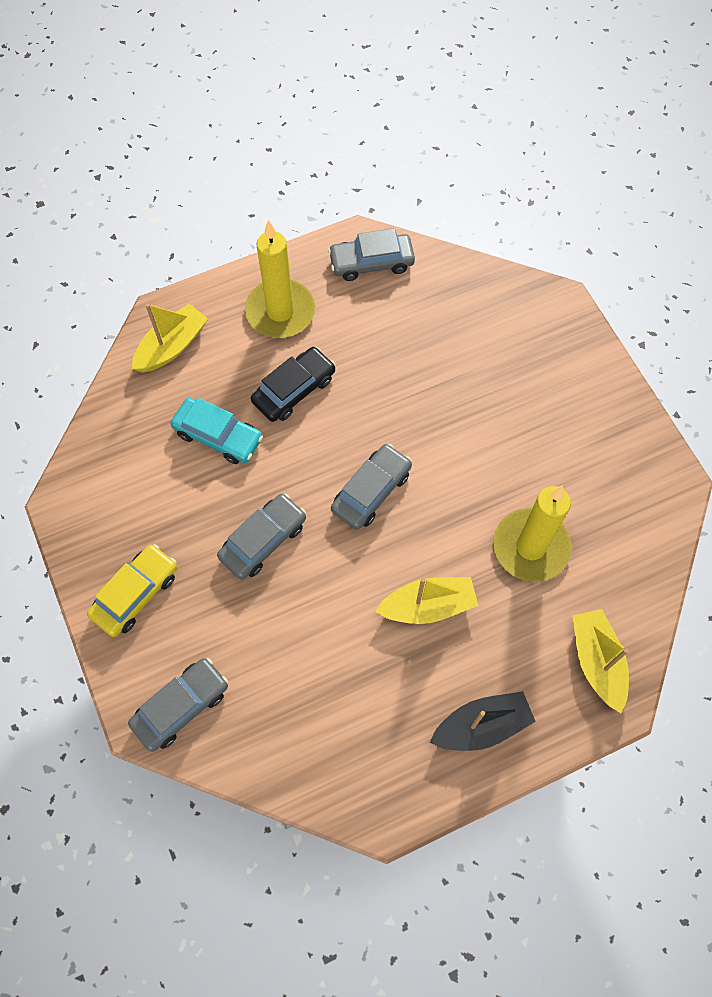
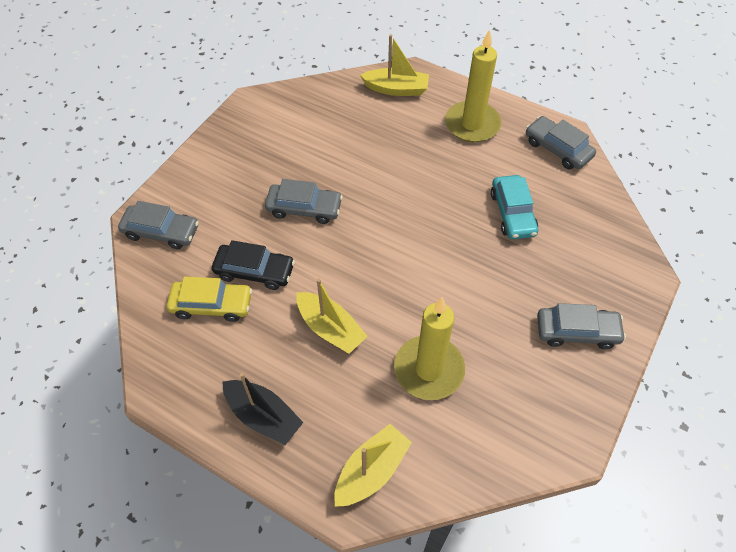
camera: 55 degrees right, 10 degrees down
yellow car [87,544,177,637] -> yellow car moved to [167,277,252,322]
turquoise car [171,398,263,464] -> turquoise car moved to [491,175,538,239]
black car [251,347,336,422] -> black car moved to [212,240,295,290]
grey car [331,444,412,530] -> grey car moved to [537,303,626,349]

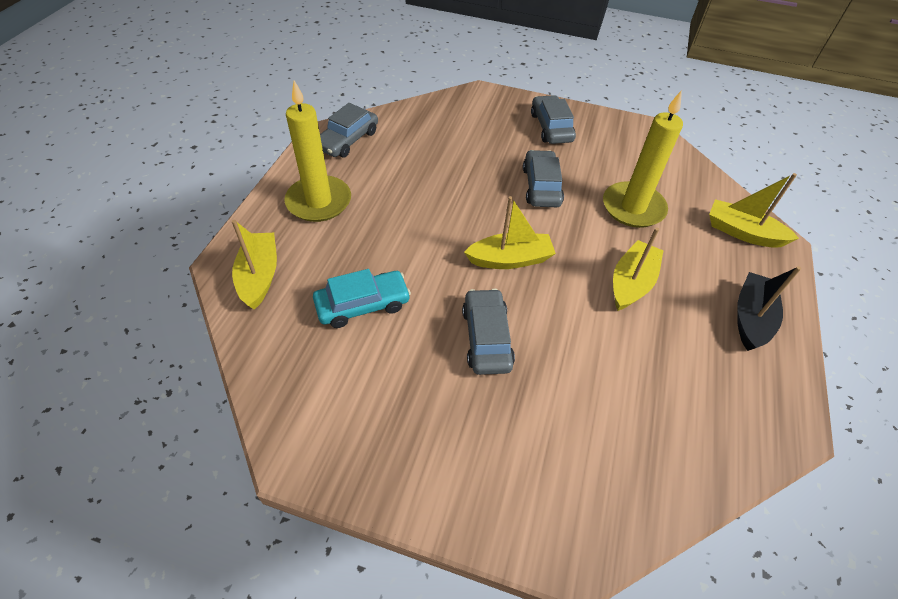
camera: 105 degrees left, 5 degrees down
grey car [118,201,199,249] -> grey car moved to [523,150,564,207]
yellow car [167,277,252,322] -> none
black car [212,240,295,290] -> none
turquoise car [491,175,538,239] -> turquoise car moved to [313,269,411,328]
none -> yellow boat [464,196,556,269]

